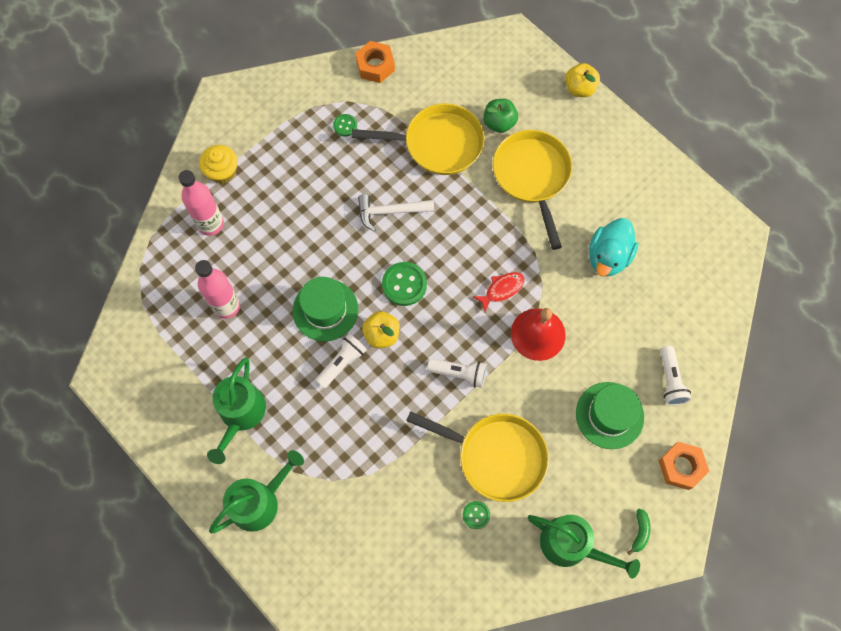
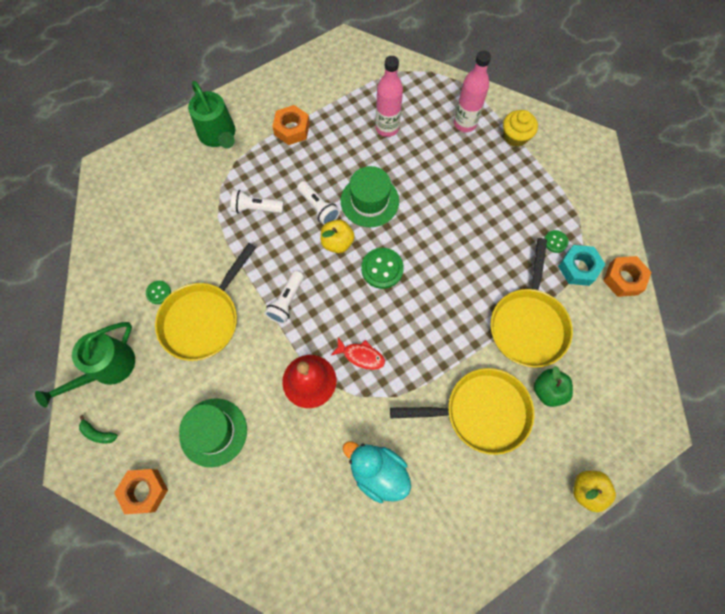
camera: 100 degrees right, 0 degrees up
green watering can [207,357,266,464] -> orange nut [272,105,310,145]
white hammer [358,194,434,232] -> none
red fish [473,272,525,312] -> red fish turned 45 degrees counterclockwise [330,337,385,370]
white flashlight [661,346,691,406] -> white flashlight moved to [230,190,284,213]
none -> turquoise nut [558,245,605,286]

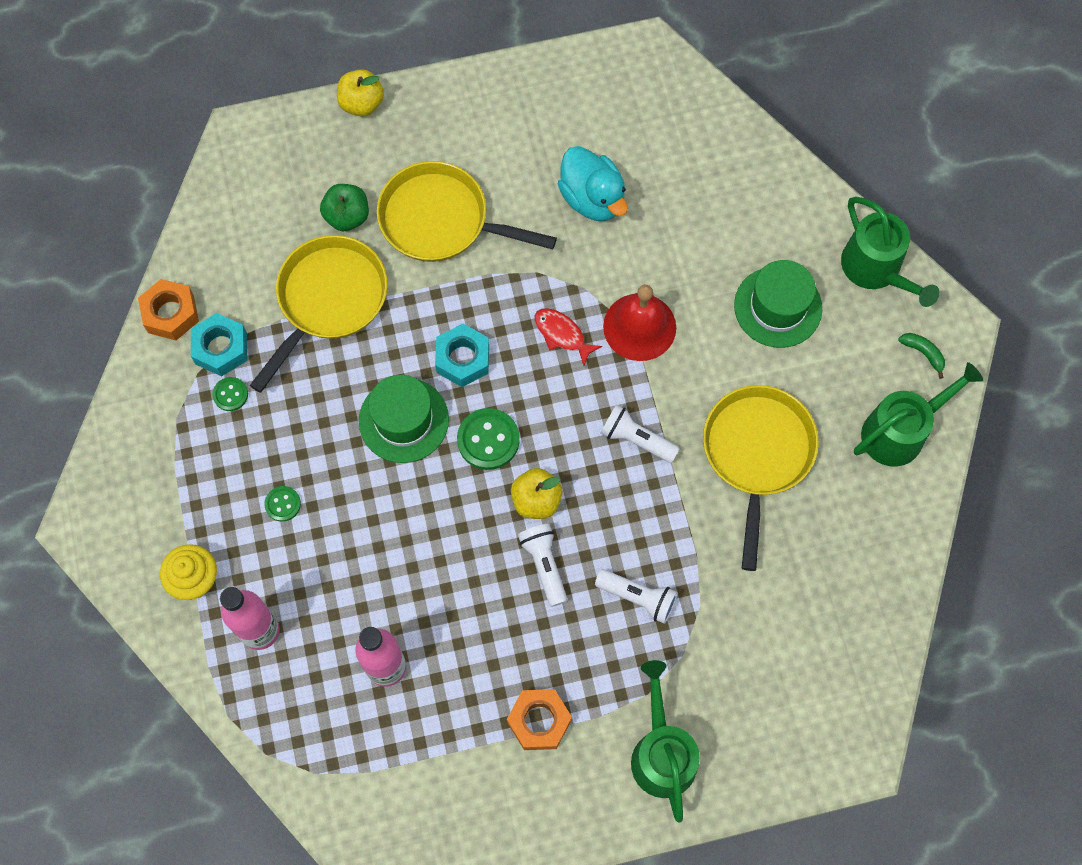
camera: 160 degrees left, 0 degrees up
orange nut [114,469,168,514] -> green watering can [841,197,940,307]
green button [146,281,171,304] -> green button moved to [264,486,301,522]
yellow pan [155,243,256,361] -> yellow pan turned 45 degrees counterclockwise [703,385,818,571]
white flashlight [265,271,304,324] -> white flashlight turned 105 degrees counterclockwise [601,405,680,463]
green hat [341,166,399,227] -> green hat moved to [359,375,449,463]
none -> turquoise nut [435,324,489,387]

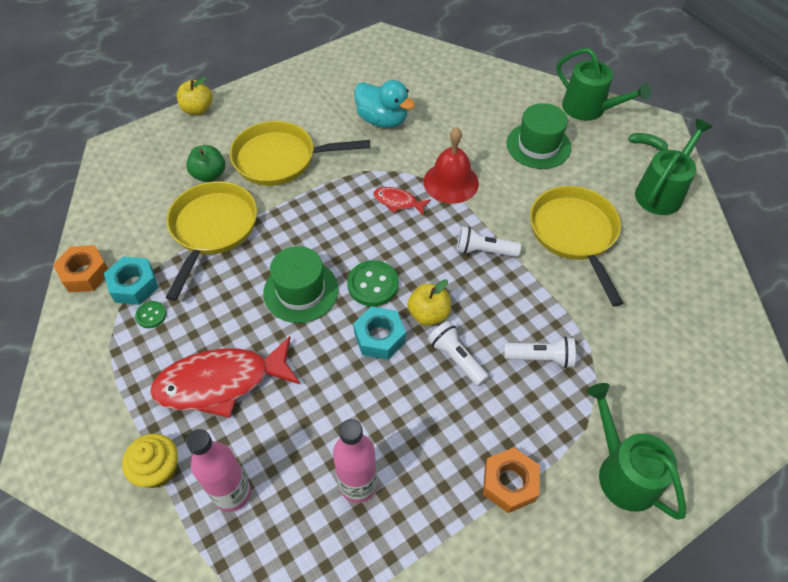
camera: 20 degrees left, 15 degrees down
green button [264,486,301,522] -> red fish [150,336,301,418]
turquoise nut [435,324,489,387] -> turquoise nut moved to [353,306,406,359]

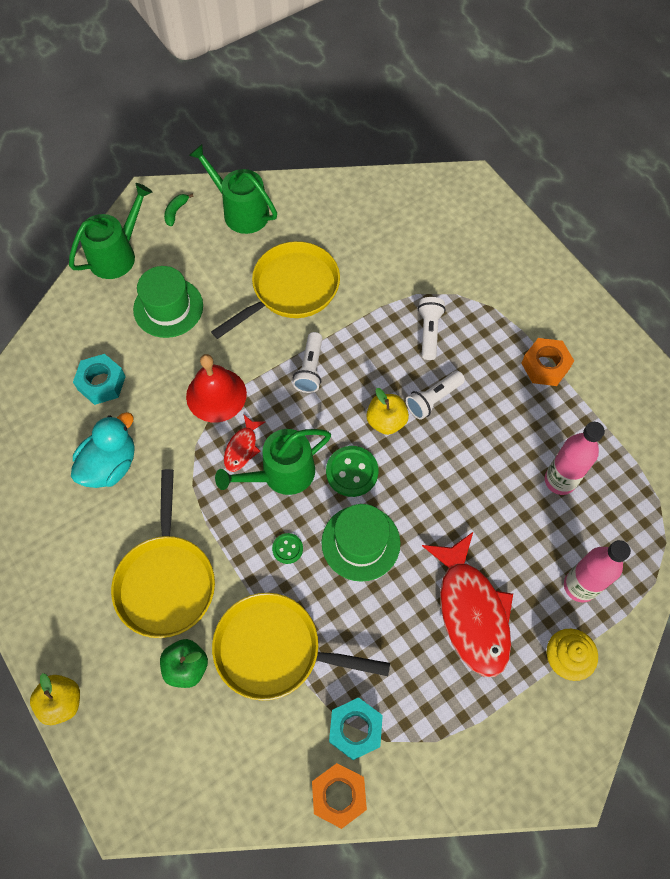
camera: 90 degrees left, 10 degrees up
green button [135,301,167,328] -> green button moved to [272,533,303,564]
turquoise nut [353,306,406,359] -> turquoise nut moved to [73,354,126,405]
yellow pan [530,186,623,307] -> yellow pan turned 150 degrees clockwise [211,241,340,339]
green watering can [586,383,686,520] -> green watering can moved to [215,429,331,495]

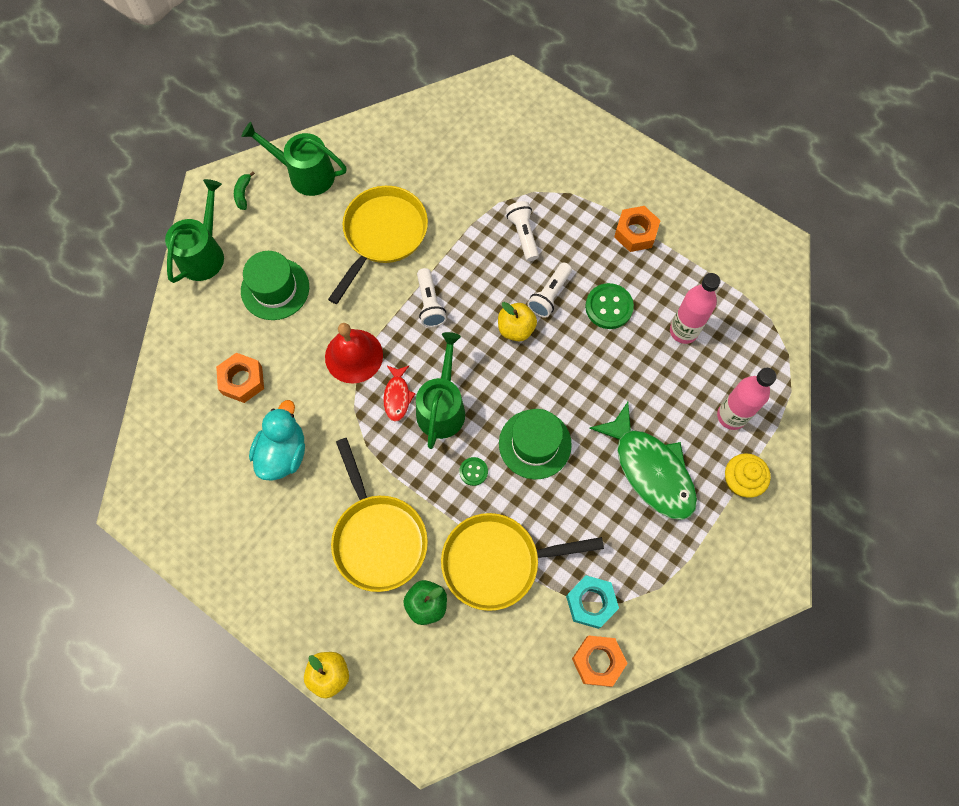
camera: 20 degrees left, 5 degrees up
turquoise nut [73,354,126,405] -> orange nut [216,353,264,403]
green watering can [215,429,331,495] -> green watering can turned 150 degrees clockwise [416,332,465,449]
green button [326,446,378,497] -> green button moved to [585,283,634,329]
red fish [422,532,513,677] -> green fish [589,402,697,520]

